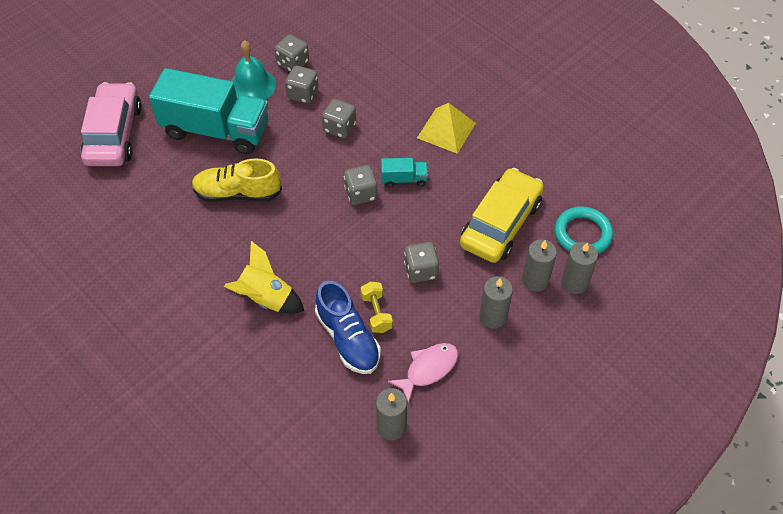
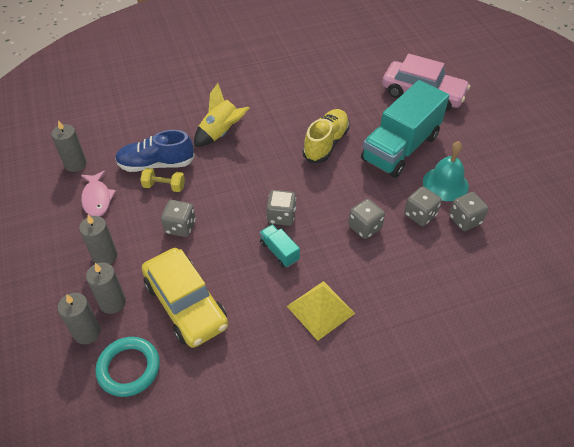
camera: 115 degrees right, 5 degrees down
turquoise truck [381,158,428,187] -> turquoise truck turned 120 degrees clockwise [260,224,300,267]

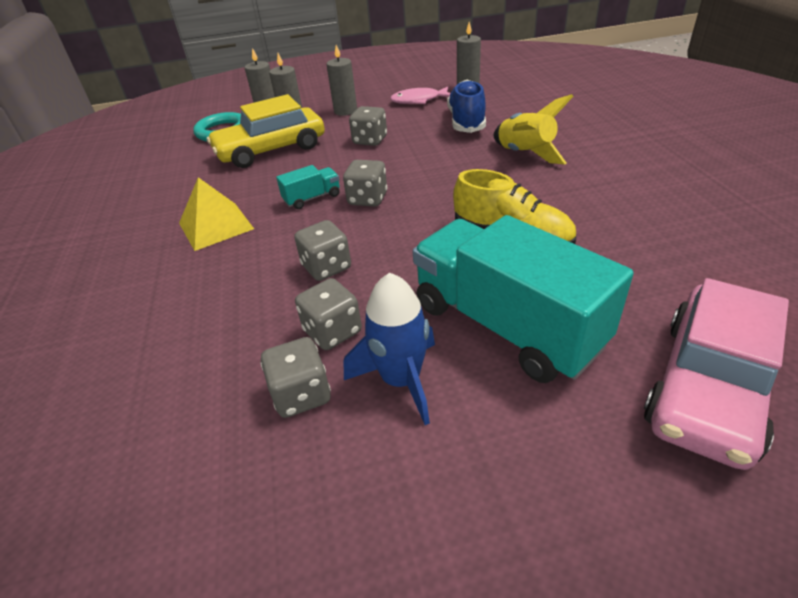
camera: 100 degrees right, 10 degrees down
yellow dumbbell [140,168,185,192] -> none
turquoise bell [423,141,469,201] -> blue rocket [344,273,435,425]

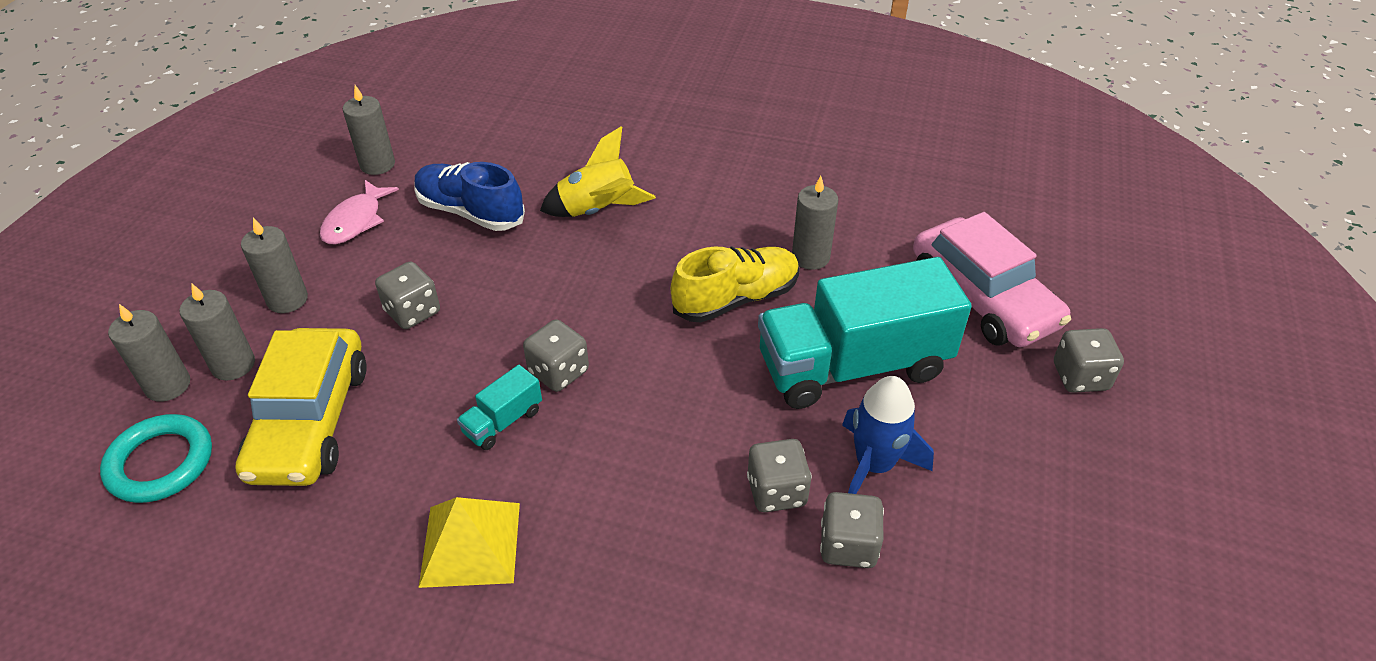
camera: 65 degrees left, 5 degrees up
turquoise truck [276,165,340,209] -> turquoise truck turned 135 degrees counterclockwise [457,365,542,450]
grey dice [294,220,351,281] -> grey dice moved to [1054,328,1124,393]
none -> grey candle [792,176,838,270]

